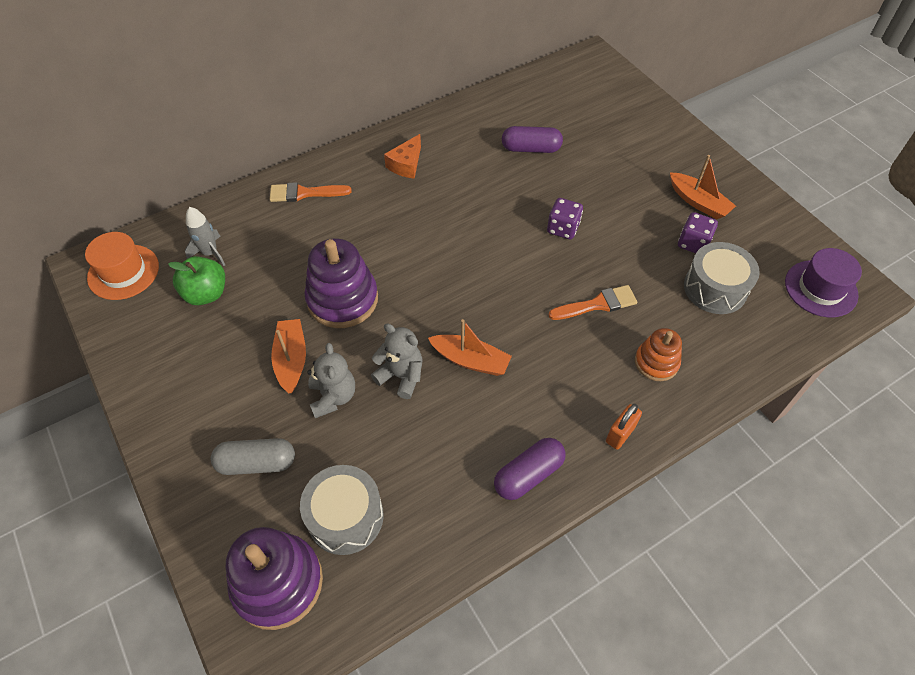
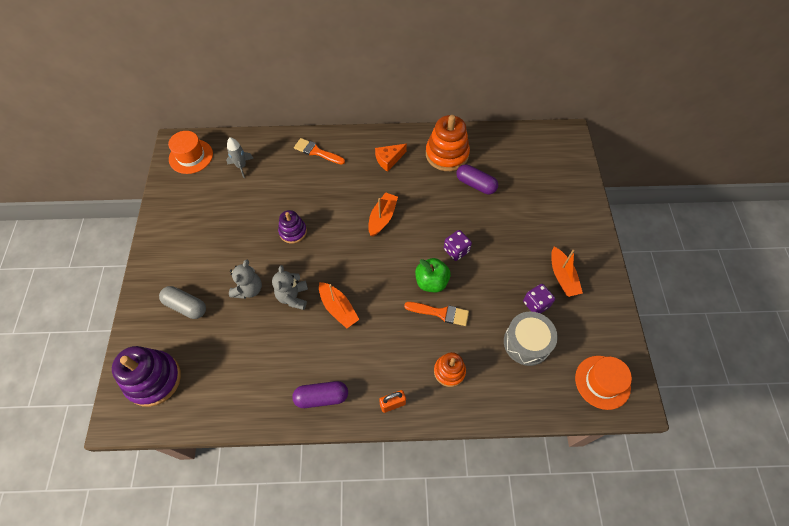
camera: 30 degrees right, 5 degrees up
green apple [168,256,225,305] -> green apple moved to [415,258,451,292]
orange boat [271,319,306,393] -> orange boat moved to [368,192,398,236]
grey drum [300,465,384,555] -> none
purple stacking toy [304,239,378,328] -> purple stacking toy [278,210,307,244], size x0.59
grey teddy bear [371,324,423,399] -> grey teddy bear turned 150 degrees counterclockwise [272,265,308,310]
purple hat [785,248,862,317] -> orange hat [575,356,632,410]
none -> orange stacking toy [426,115,470,171]

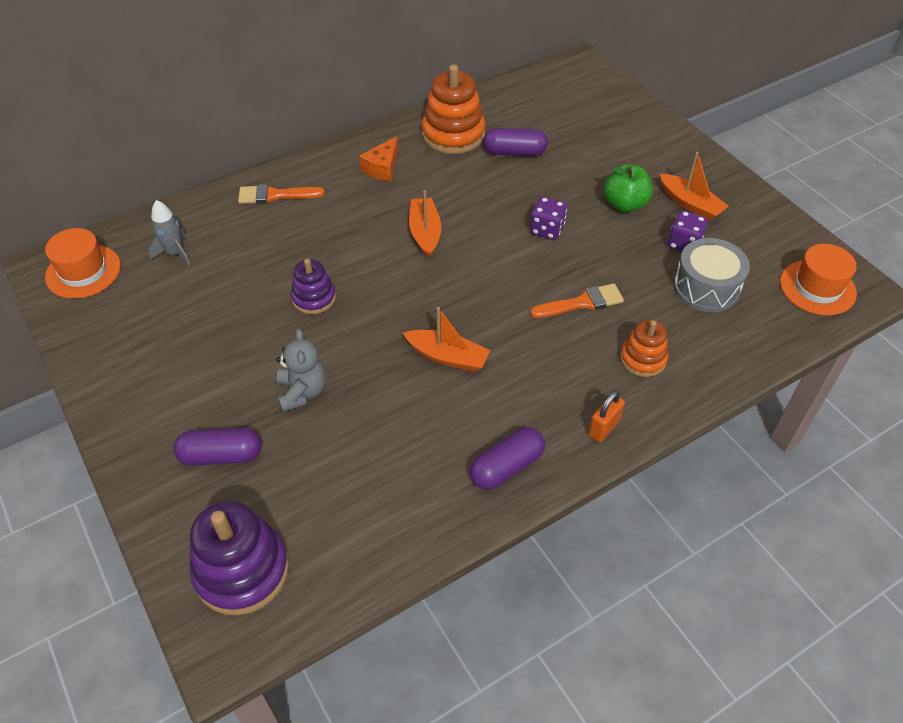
camera: 30 degrees left, 10 degrees down
grey capsule [159,286,206,319] -> purple capsule [174,428,262,466]
grey teddy bear [272,265,308,310] -> none
green apple [415,258,451,292] -> green apple moved to [604,164,653,212]

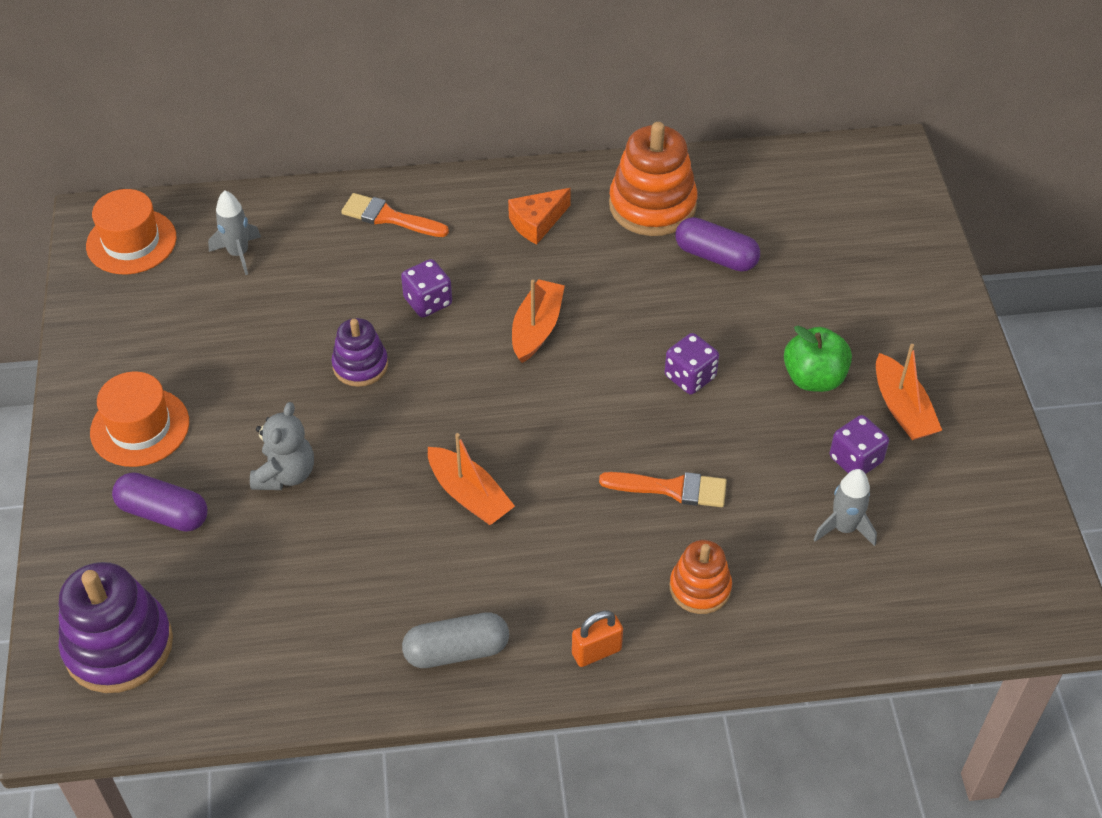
camera: 25 degrees right, 0 degrees up
purple capsule [470,427,545,490] -> grey capsule [402,612,509,668]
grey drum [673,238,750,312] -> grey rocket [813,469,877,546]
orange hat [780,244,857,315] -> orange hat moved to [90,371,189,467]
none -> purple dice [401,259,452,318]

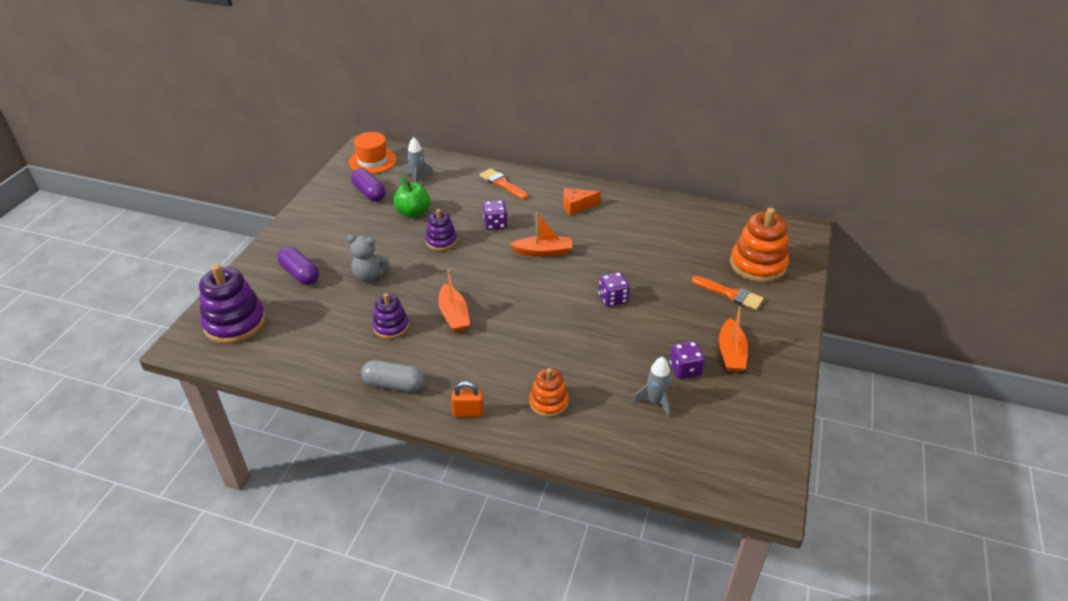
camera: 25 degrees right, 10 degrees down
orange hat [90,371,189,467] -> none
grey teddy bear [250,402,314,490] -> grey teddy bear turned 60 degrees clockwise [347,235,390,282]
orange boat [512,279,565,363] -> orange boat turned 45 degrees clockwise [510,212,573,257]
orange brush [599,472,727,507] -> orange brush moved to [692,276,764,310]
orange stacking toy [609,122,698,236] -> orange stacking toy moved to [730,208,789,283]
purple capsule [675,217,760,272] -> purple capsule moved to [351,168,386,202]
green apple [784,326,852,392] -> green apple moved to [393,176,430,218]
none -> purple stacking toy [372,293,409,339]

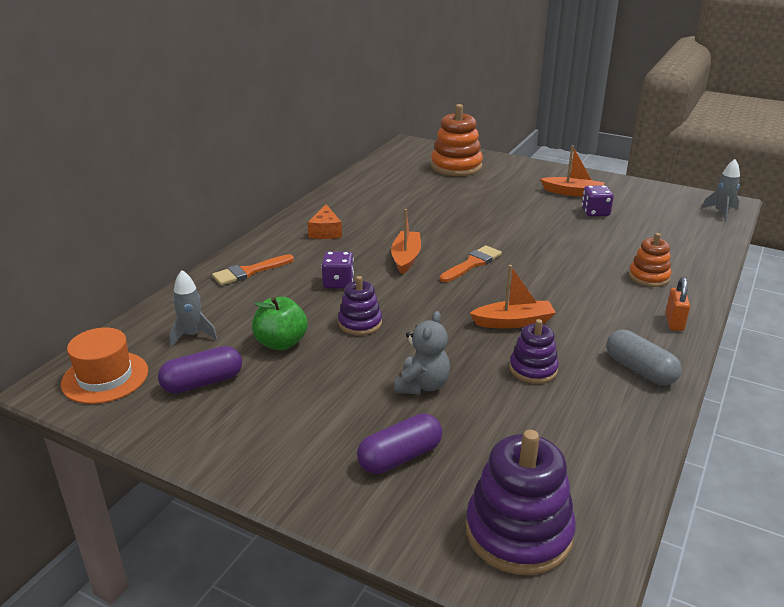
camera: 80 degrees left, 10 degrees down
grey capsule [361,360,425,392] -> grey capsule turned 60 degrees counterclockwise [606,330,682,385]
purple dice [598,272,630,307] -> none
grey rocket [633,356,671,418] -> grey rocket moved to [702,159,740,222]
orange brush [692,276,764,310] -> orange brush moved to [440,245,502,282]

